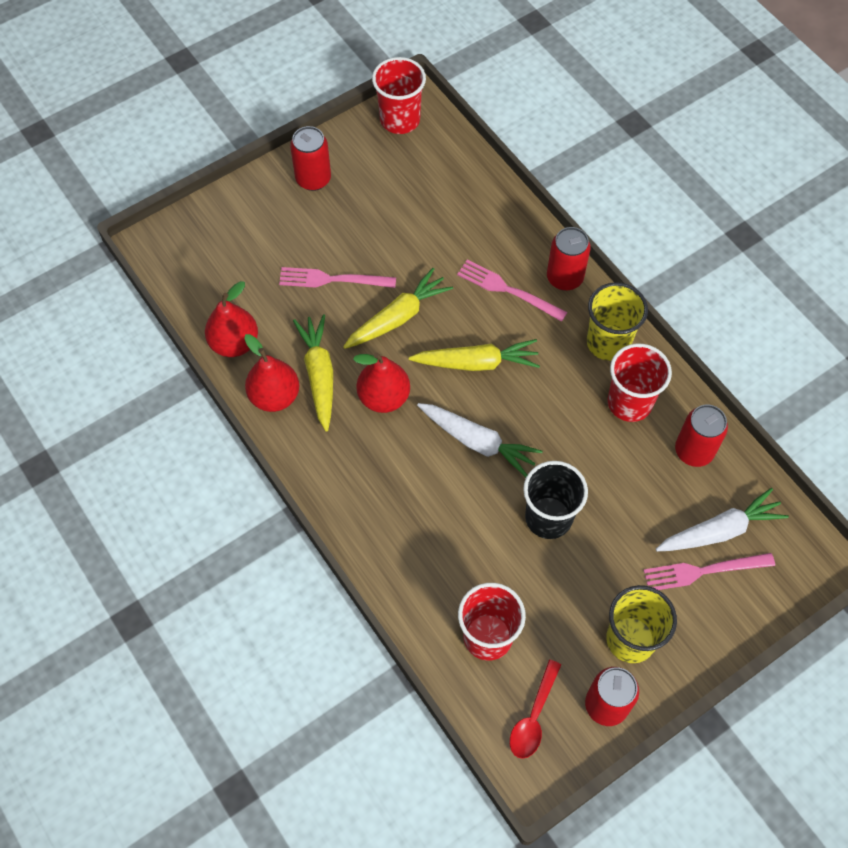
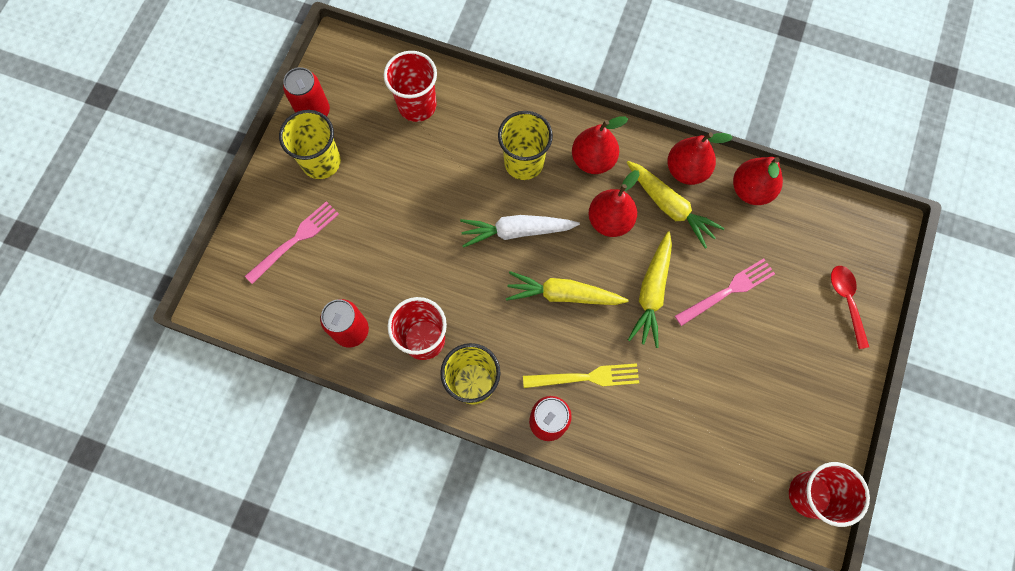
camera: 145 degrees right, 10 degrees up
red can [290,126,331,191] -> none
yellow carrot [409,339,540,371] -> yellow carrot turned 45 degrees clockwise [506,271,629,305]
pink fork [457,260,567,322] -> yellow fork [523,363,639,388]
red spoon [510,660,561,759] -> red spoon moved to [831,266,869,349]
black cup [523,461,588,539] -> none
white carrot [656,488,789,551] -> none
none -> yellow cup [498,111,553,180]
none -> red pear [572,116,628,174]

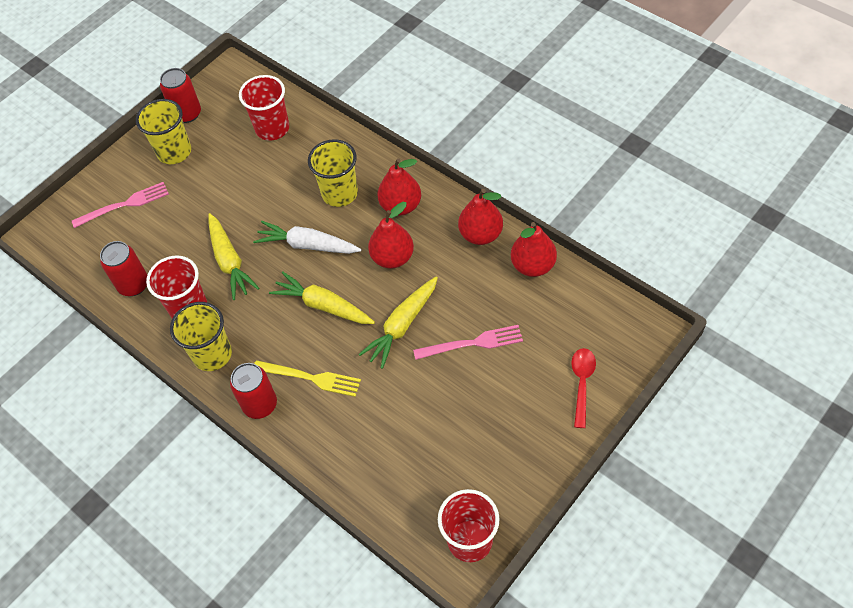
camera: 25 degrees right, 15 degrees down
yellow carrot [627,161,725,248] -> yellow carrot moved to [208,213,259,300]

